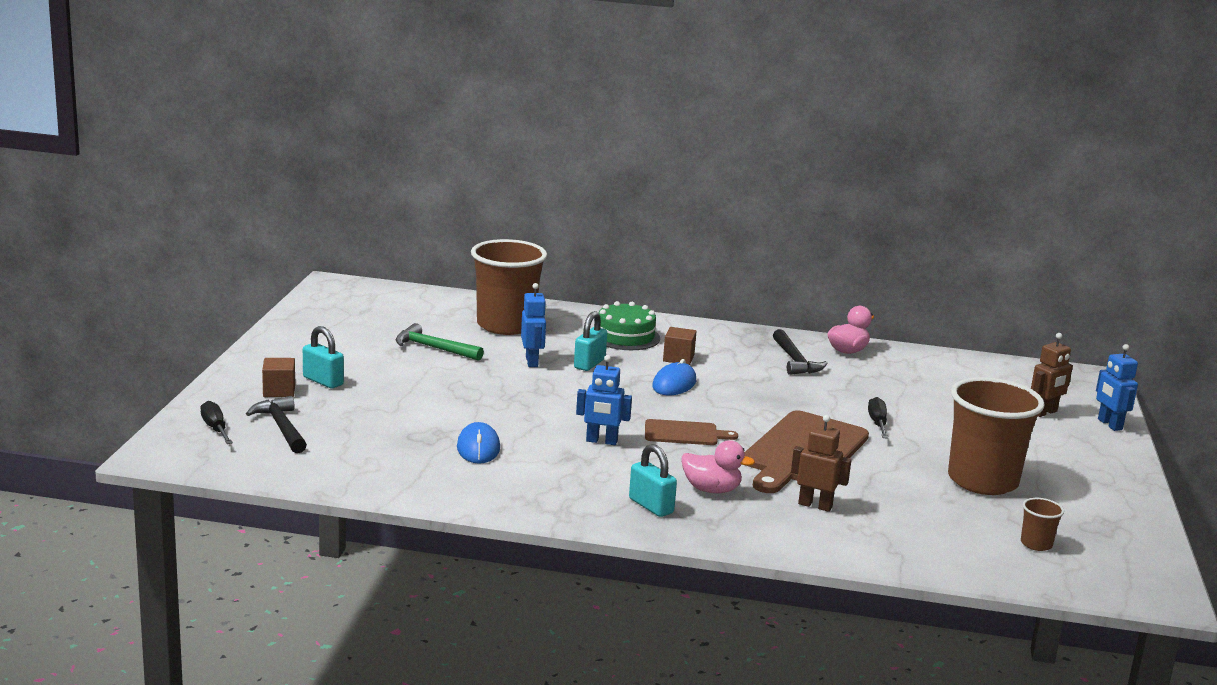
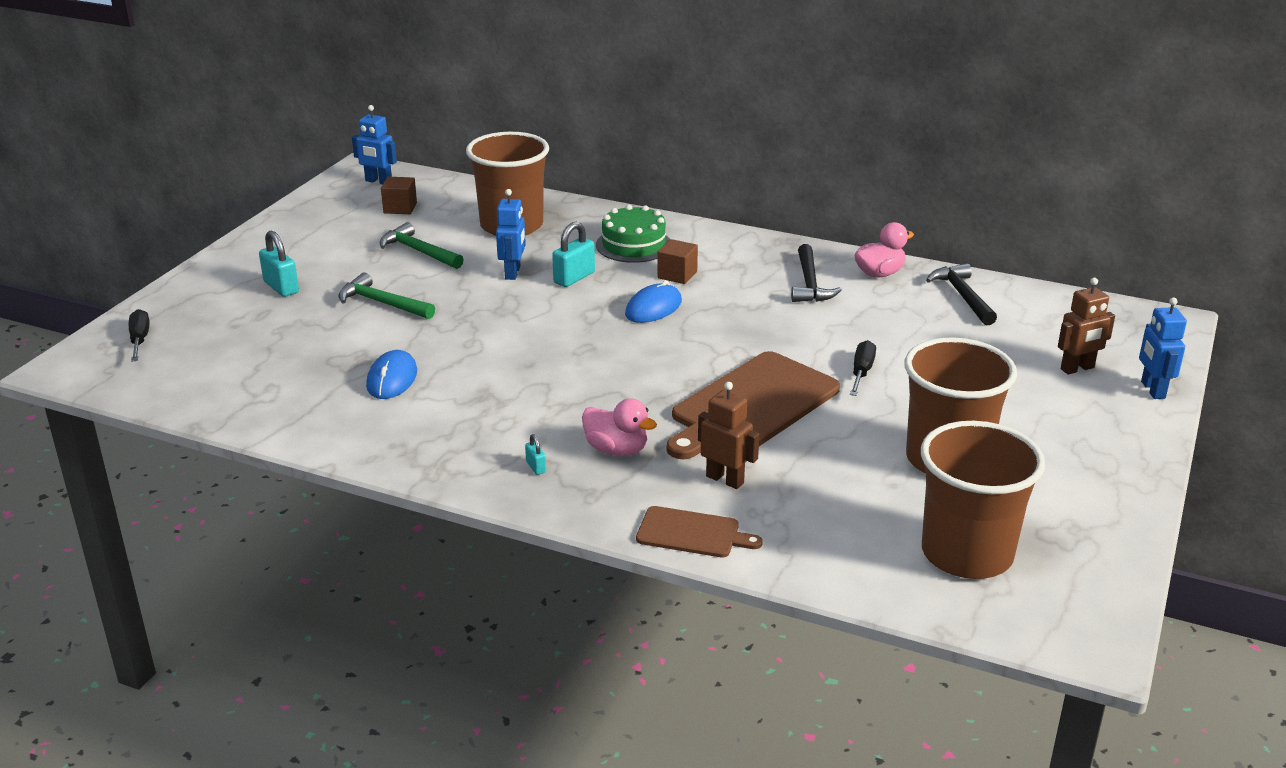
camera: 15 degrees right, 10 degrees up
black hammer [246,396,307,453] -> black hammer moved to [926,263,997,326]
brown cube [262,358,295,397] -> brown cube moved to [381,177,417,214]
blue robot [576,355,632,445] -> blue robot moved to [352,105,397,184]
turquoise padlock [629,444,677,517] -> turquoise padlock [525,434,546,475], size x0.50
brown cutting board [645,419,738,445] -> brown cutting board moved to [636,506,763,557]
brown cup [1021,498,1064,551] -> brown cup [921,421,1045,579], size x2.41
none -> green hammer [339,272,435,319]

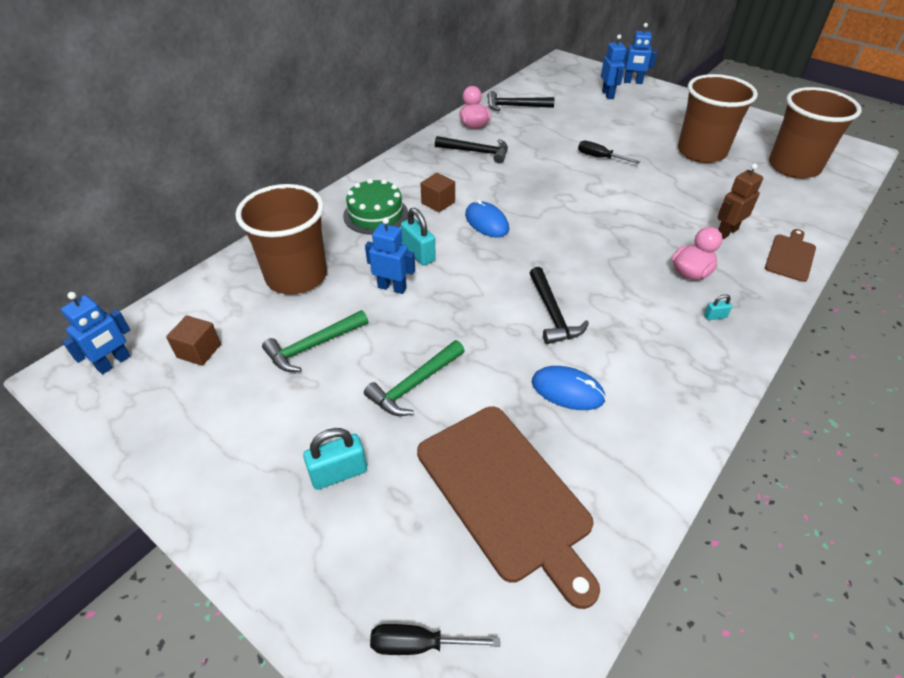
camera: 75 degrees left, 15 degrees up
brown cutting board [666,351,840,459] -> brown cutting board moved to [417,406,600,609]
brown robot [1058,278,1115,374] -> blue robot [601,34,626,99]
none -> black hammer [530,267,589,344]

